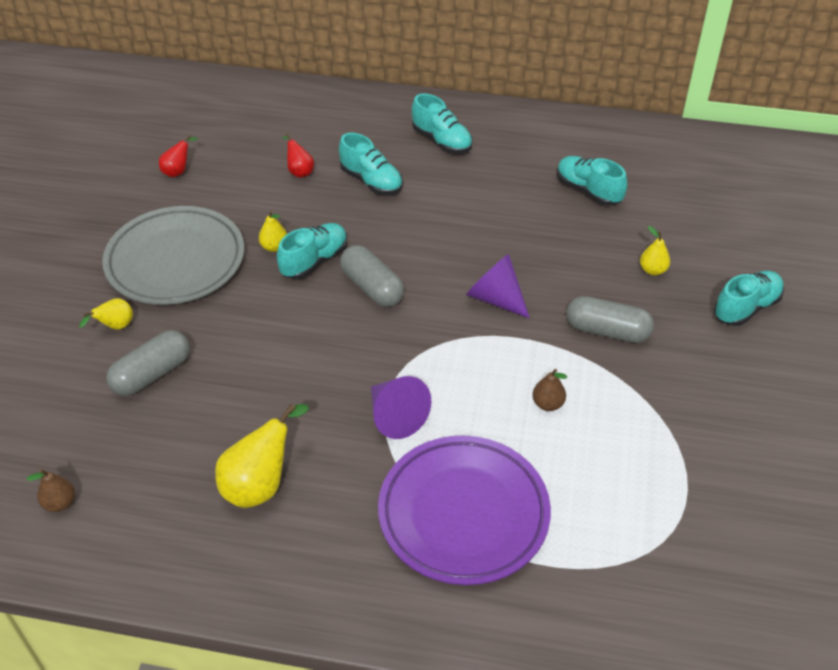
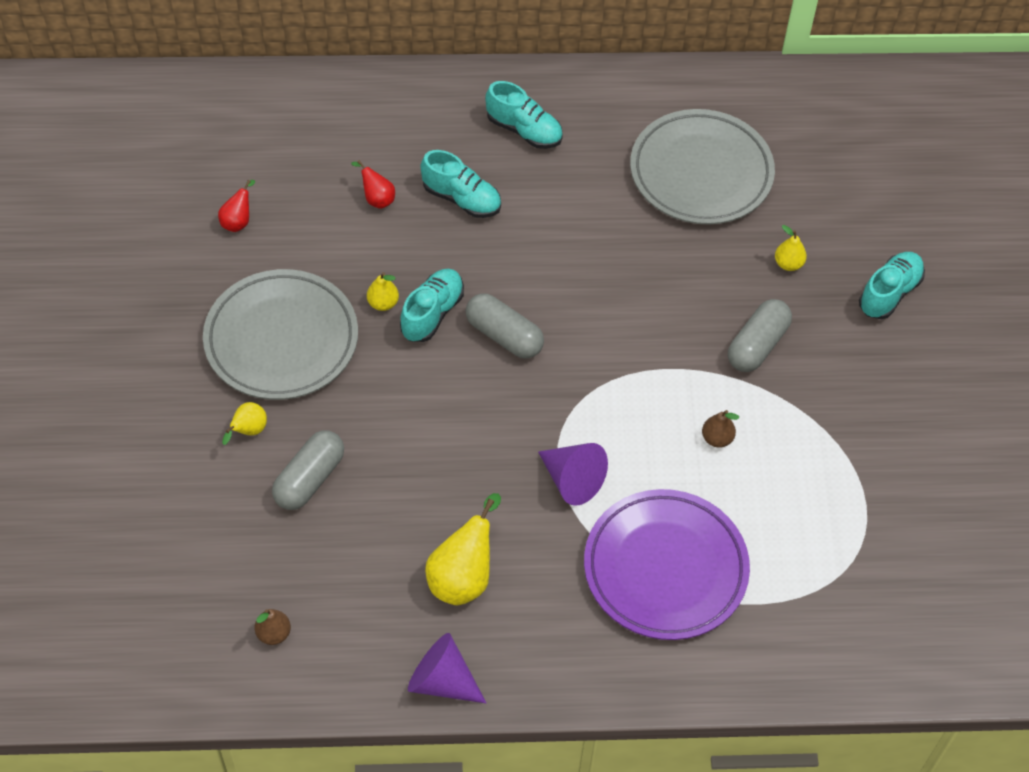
camera: 15 degrees left, 10 degrees up
purple cone [466,254,530,318] -> purple cone moved to [408,633,486,703]
turquoise shoe [557,156,627,206] -> grey plate [630,109,775,225]
grey capsule [566,296,654,343] -> grey capsule turned 60 degrees counterclockwise [728,299,792,372]

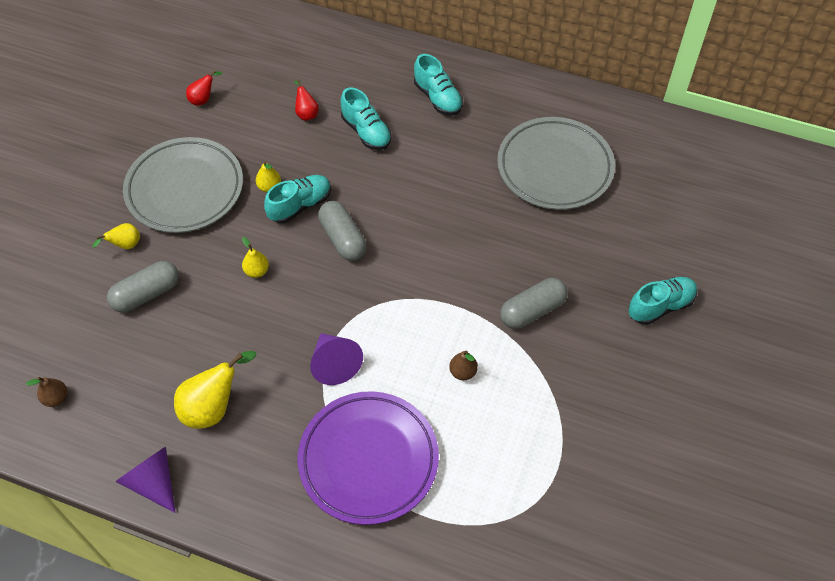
camera: 25 degrees right, 0 degrees up
yellow pear [775,225,807,271] -> yellow pear moved to [242,237,269,278]

